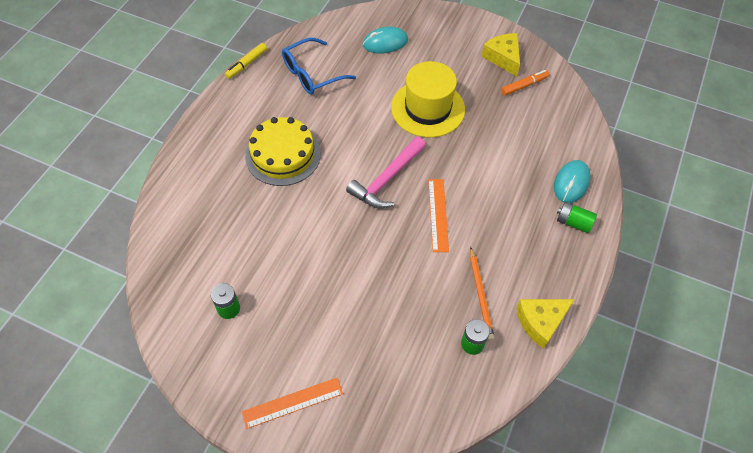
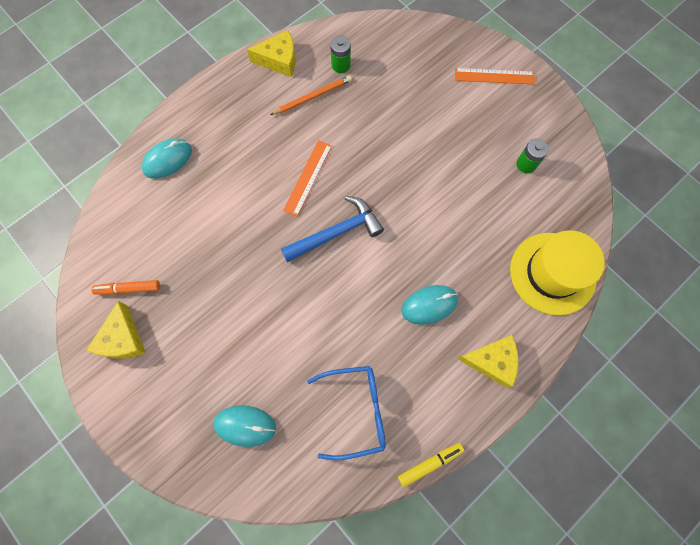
camera: 155 degrees left, 15 degrees up
yellow cake [245,117,321,186] -> turquoise mouse [402,285,458,325]
pink hammer [346,137,426,208] -> blue hammer [281,196,384,262]
yellow hat [391,61,465,138] -> yellow hat moved to [510,230,605,316]
orange pencil [470,247,494,341] -> orange pencil turned 45 degrees clockwise [270,75,352,115]
green battery [557,202,597,233] -> none
none -> yellow cheese [457,335,518,388]

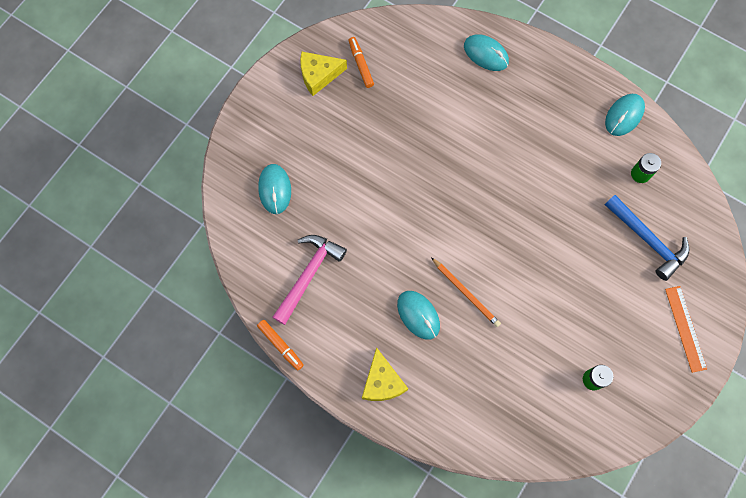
camera: 75 degrees right, 0 degrees up
yellow cheese [247,30,296,77] -> turquoise mouse [605,94,645,136]
orange pencil [270,75,352,115] -> orange pencil moved to [431,257,501,327]
blue hammer [281,196,384,262] -> blue hammer moved to [605,195,689,281]
orange ruler [283,140,332,216] -> none
blue glasses [307,366,386,460] -> pink hammer [273,235,347,325]
yellow marker [398,443,464,487] -> orange marker [257,320,304,371]
yellow hat [510,230,605,316] -> none

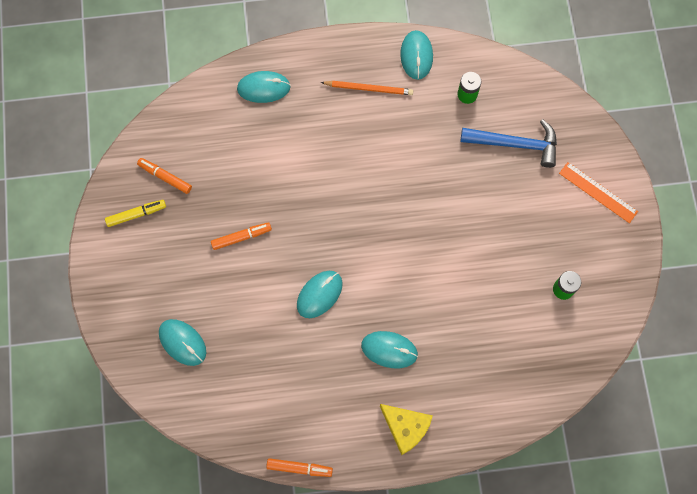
camera: 40 degrees left, 0 degrees up
pink hammer [273,235,347,325] -> none
yellow cheese [300,51,347,96] -> yellow marker [105,200,166,227]
orange pencil [431,257,501,327] -> orange pencil moved to [321,81,413,95]
none -> orange marker [211,222,272,250]
none -> turquoise mouse [297,271,343,318]

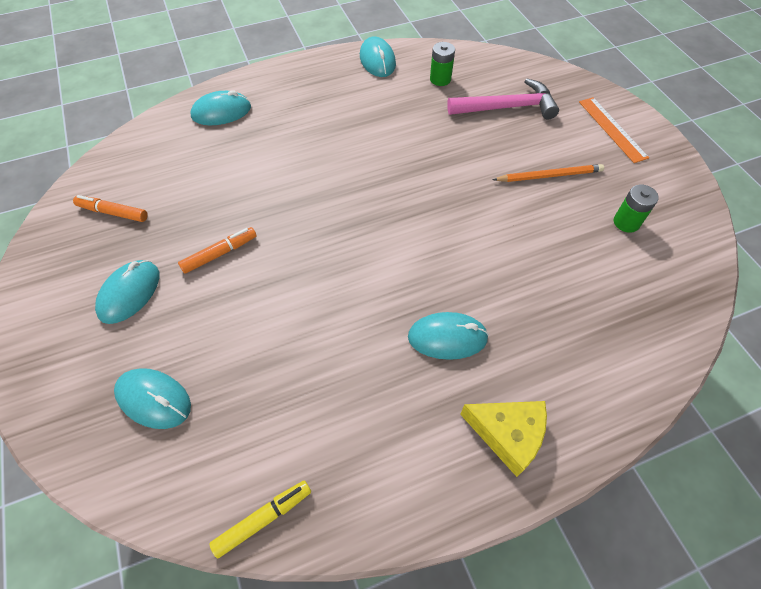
camera: 15 degrees left, 15 degrees down
yellow marker [105,200,166,227] -> yellow marker moved to [210,480,311,559]
orange marker [266,458,333,477] -> none
turquoise mouse [297,271,343,318] -> turquoise mouse moved to [95,260,159,324]
orange pencil [321,81,413,95] -> orange pencil moved to [493,164,604,182]
blue hammer [460,119,557,168] -> pink hammer [447,79,559,119]
orange ruler [559,162,638,223] -> orange ruler turned 45 degrees clockwise [579,97,649,163]

